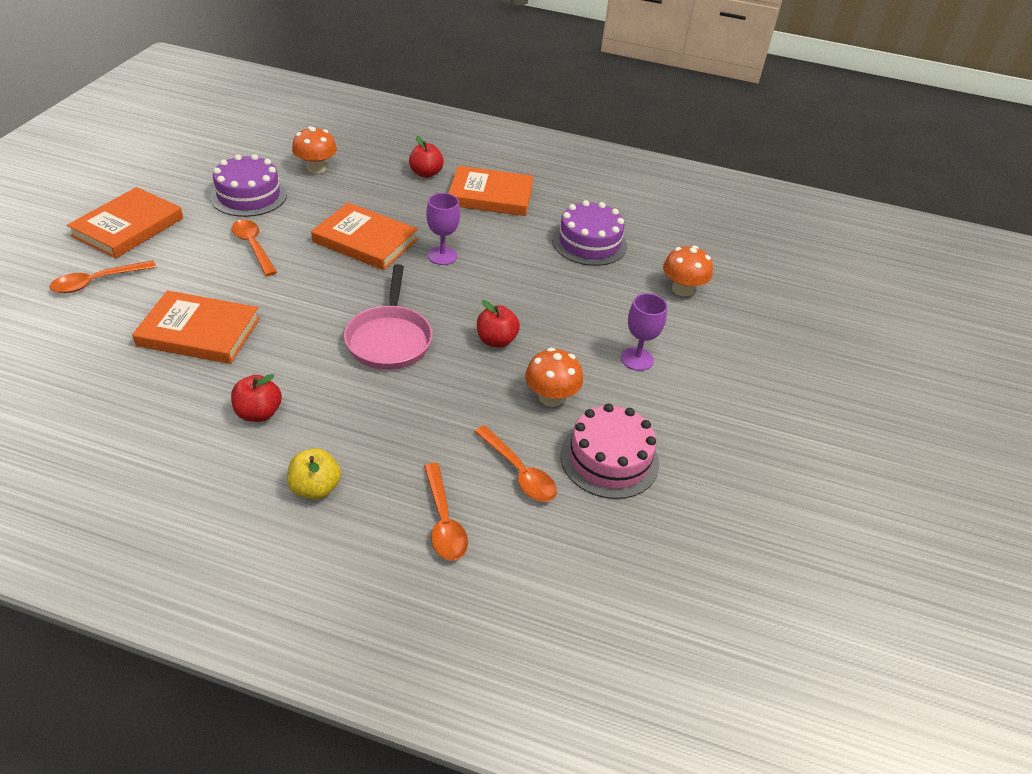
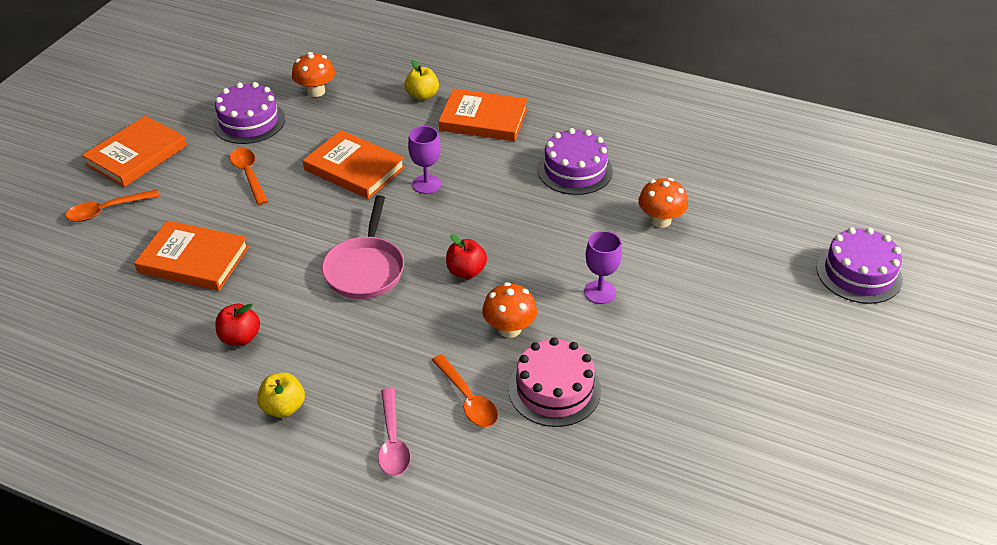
camera: 10 degrees right, 0 degrees up
red apple [409,136,444,178] -> yellow apple [405,60,439,101]
orange spoon [424,463,468,560] -> pink spoon [378,388,411,476]
none -> purple cake [816,227,903,304]

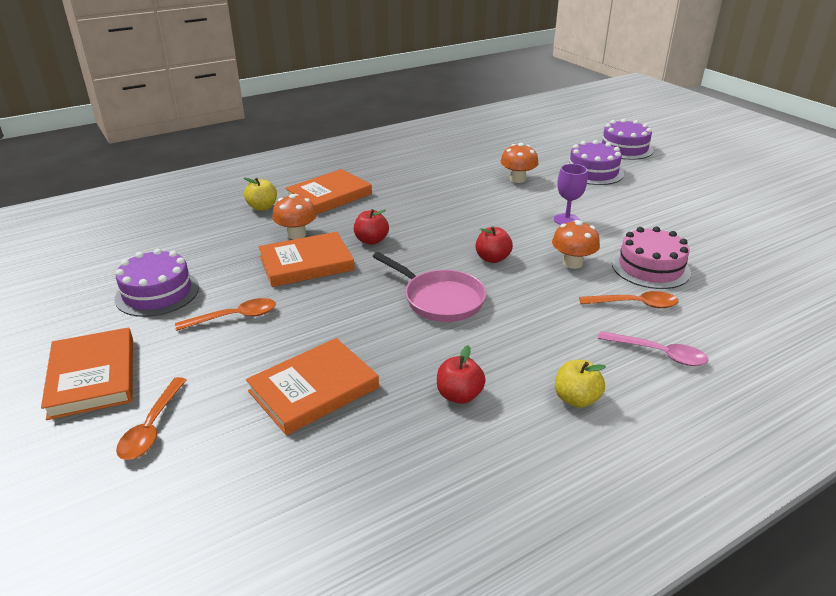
camera: 55 degrees left, 10 degrees down
orange spoon [230,148,268,205] -> orange spoon turned 150 degrees clockwise [175,298,276,331]
orange mushroom [292,52,335,97] -> orange mushroom moved to [272,194,317,239]
purple goblet [408,126,441,194] -> red apple [354,209,389,245]
purple cake [537,128,613,195] -> purple cake moved to [567,140,624,185]

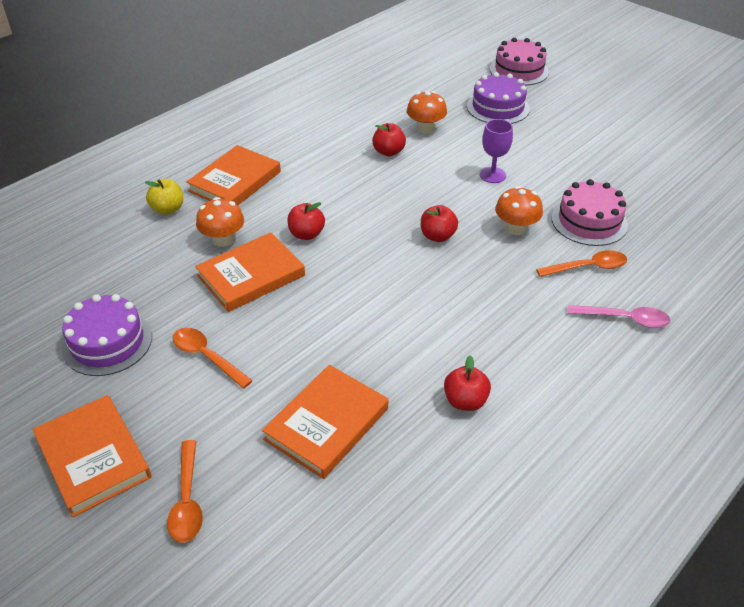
camera: 15 degrees left, 10 degrees up
orange spoon [175,298,276,331] -> orange spoon turned 105 degrees counterclockwise [173,328,253,389]
pink pan [372,252,486,322] -> none
yellow apple [555,360,606,408] -> none
purple cake [599,119,654,160] -> pink cake [490,38,549,85]
none -> red apple [372,123,406,156]

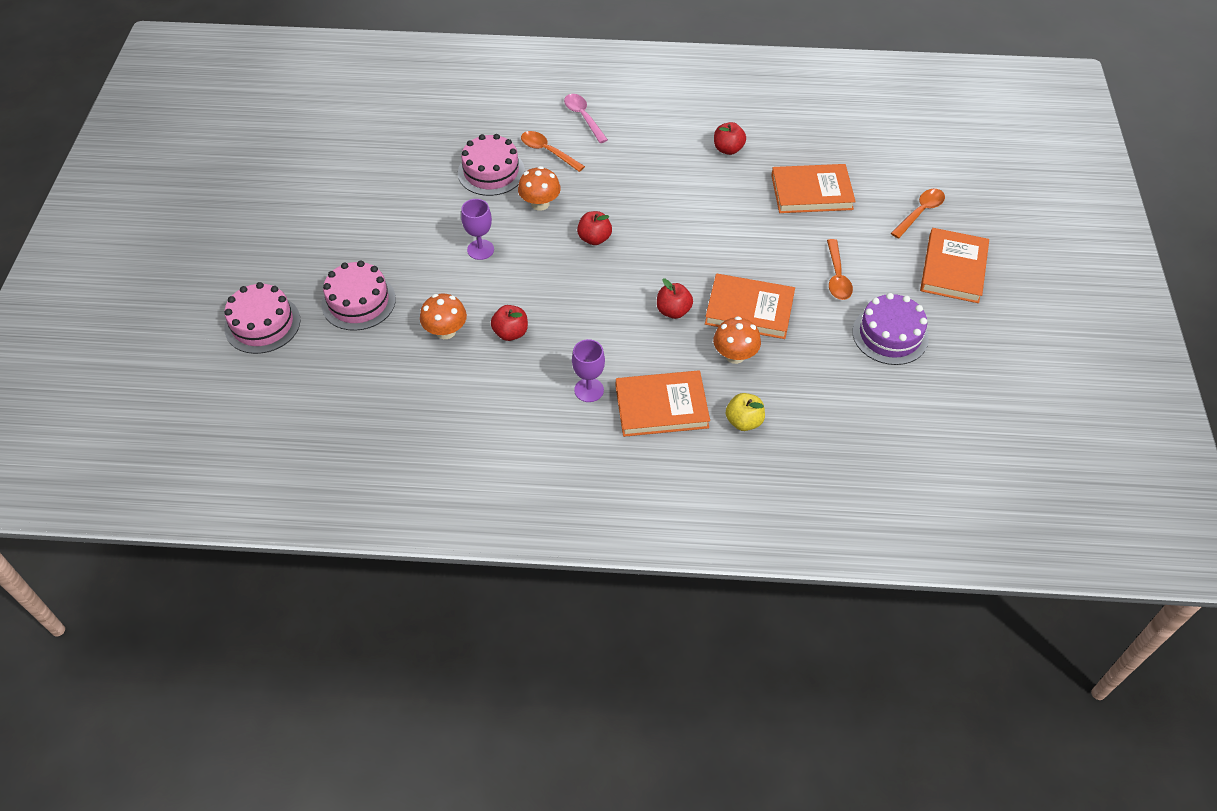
camera: 130 degrees left, 10 degrees up
purple cake [467,72,530,124] -> pink cake [322,261,396,331]
none -> purple goblet [572,339,605,402]

